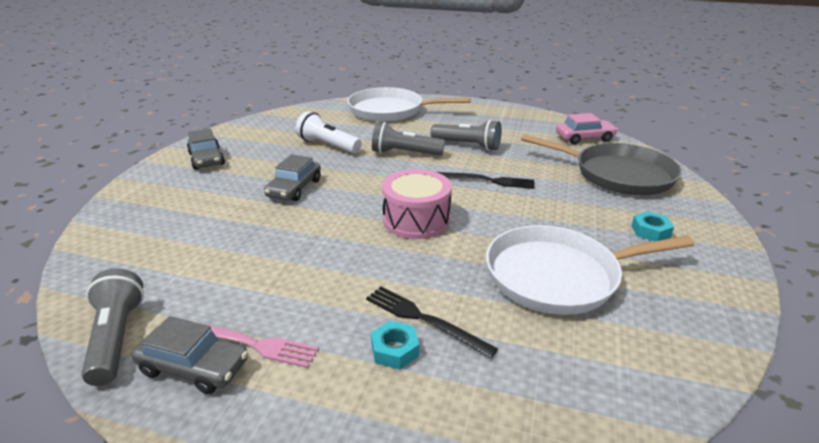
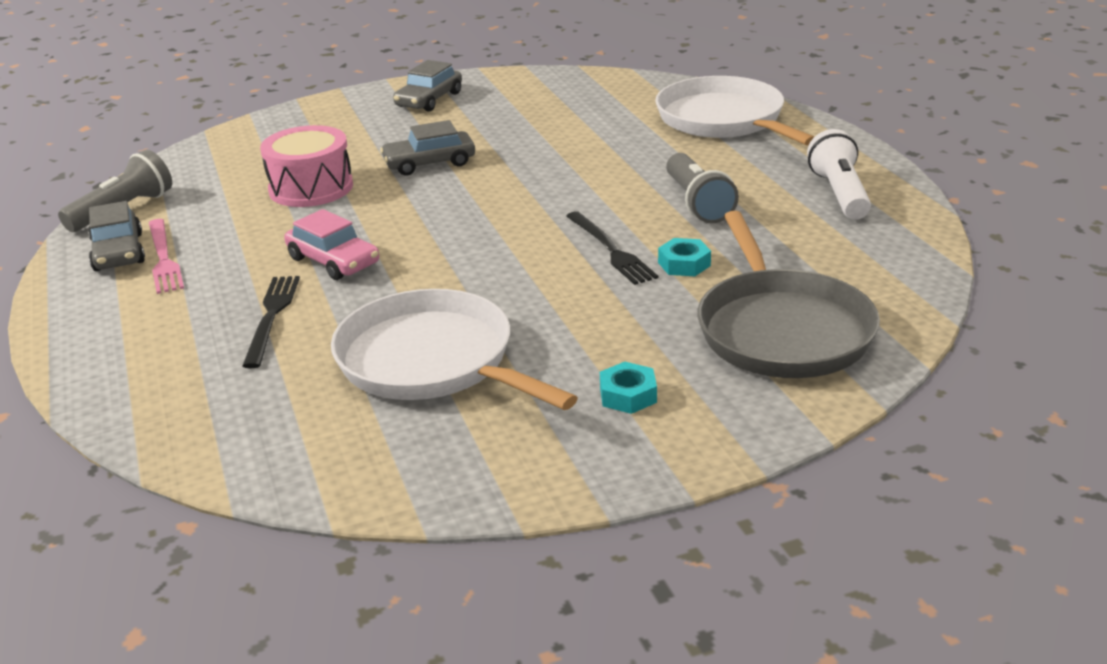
camera: 55 degrees right, 0 degrees up
white flashlight [296,111,362,154] -> white flashlight moved to [807,129,871,220]
turquoise nut [371,321,419,369] -> turquoise nut moved to [658,238,711,276]
grey flashlight [372,122,445,156] -> none
pink drum [382,169,452,239] -> pink drum moved to [260,125,353,207]
pink car [556,113,618,144] -> pink car moved to [284,209,379,280]

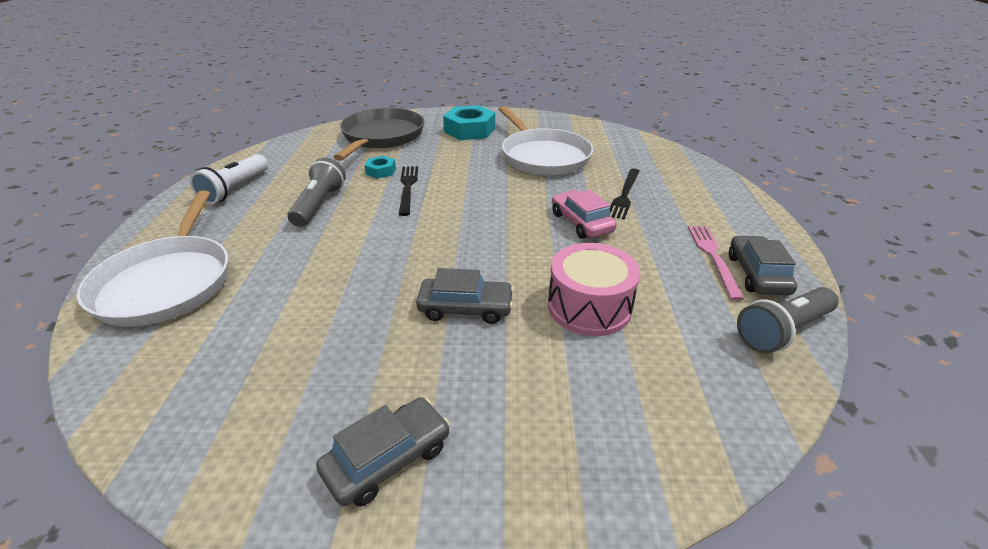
camera: 160 degrees left, 5 degrees up
turquoise nut [600,362,657,414] -> turquoise nut [443,105,495,140], size x1.95

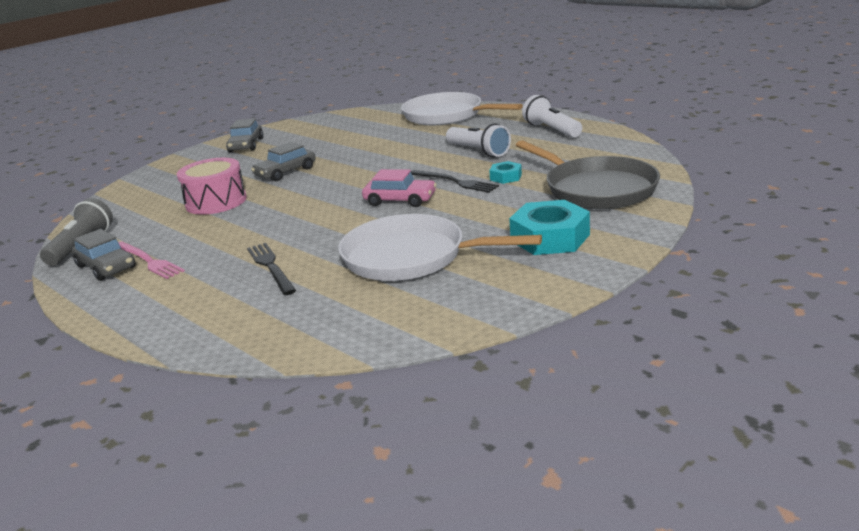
camera: 135 degrees right, 10 degrees down
grey flashlight [288,157,346,227] -> white flashlight [446,123,511,157]
pink car [552,190,617,239] -> pink car moved to [362,169,437,207]

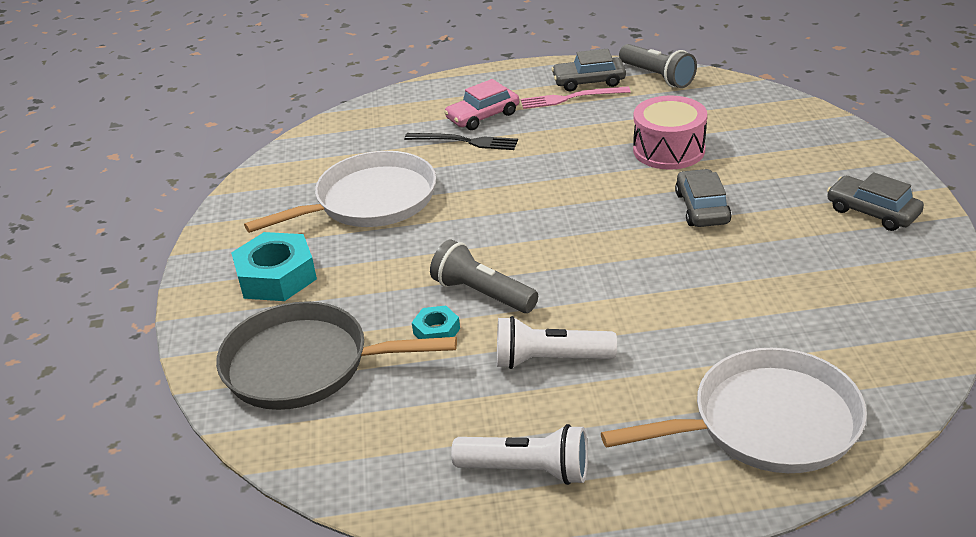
camera: 130 degrees right, 10 degrees up
pink car [362,169,437,207] -> pink car moved to [444,79,519,130]
black fork [411,170,499,193] -> grey flashlight [430,239,538,313]

